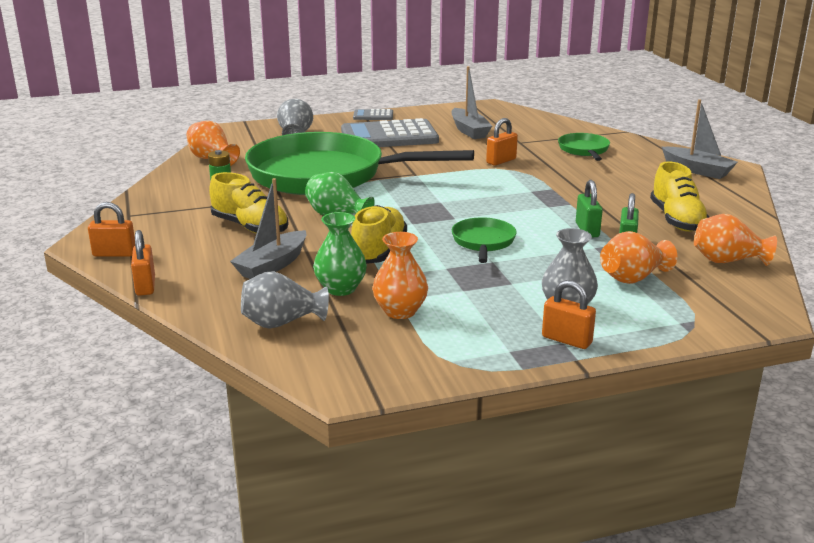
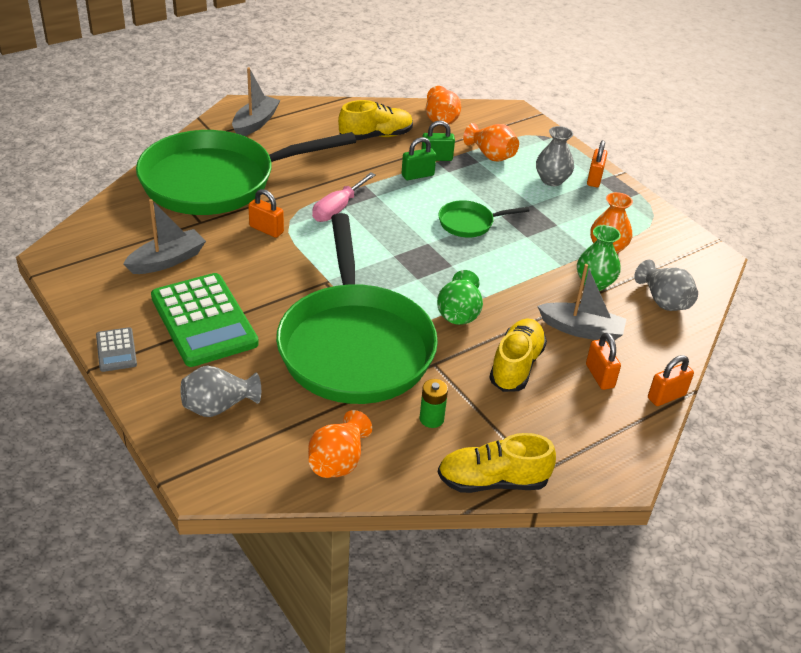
camera: 110 degrees left, 15 degrees up
orange padlock [88,202,135,257] -> orange padlock moved to [586,333,621,390]
grey calculator [341,118,439,147] -> green calculator [151,273,259,367]
yellow shoe [351,205,407,264] -> yellow shoe moved to [438,433,556,493]
green pan [558,133,610,161] -> green pan [136,130,356,215], size x2.45
none -> pink screwdriver [312,173,376,222]

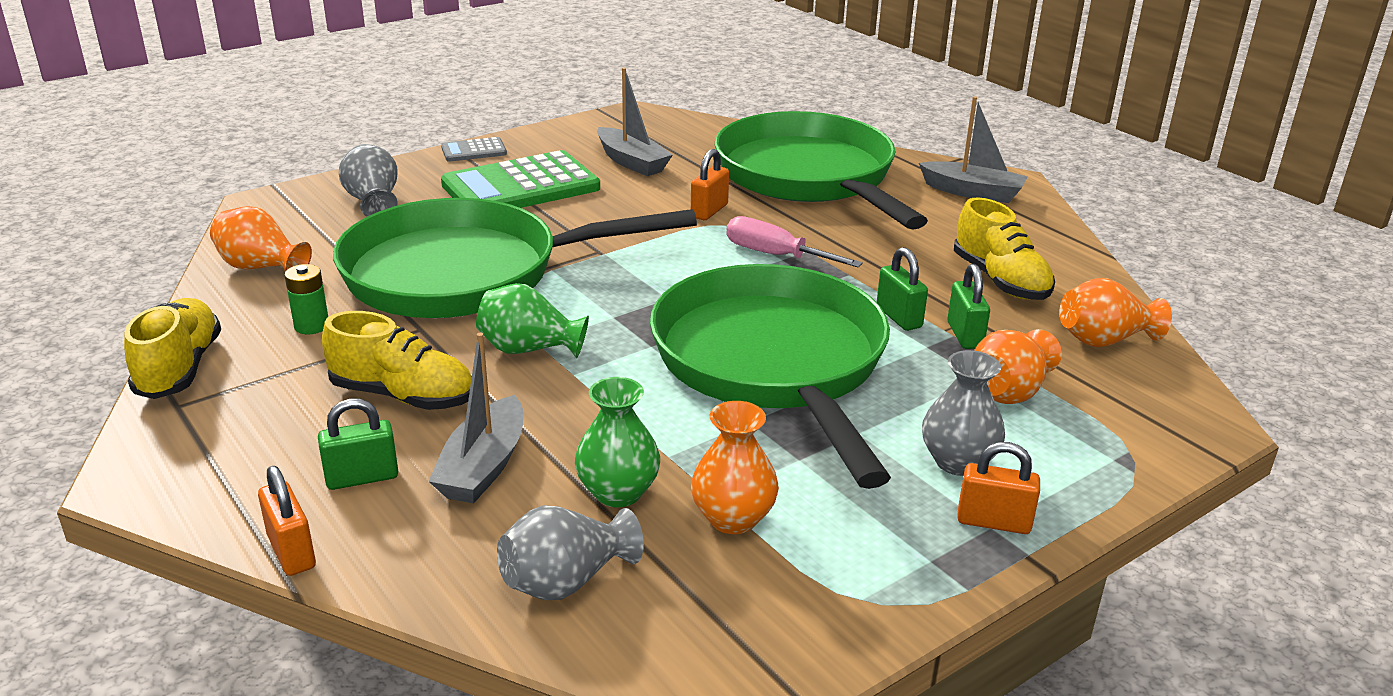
camera: 90 degrees right, 10 degrees down
green pan [438,200,529,238] -> green pan [650,264,891,489], size x2.45
orange padlock [586,333,621,390] -> green padlock [318,399,398,490]

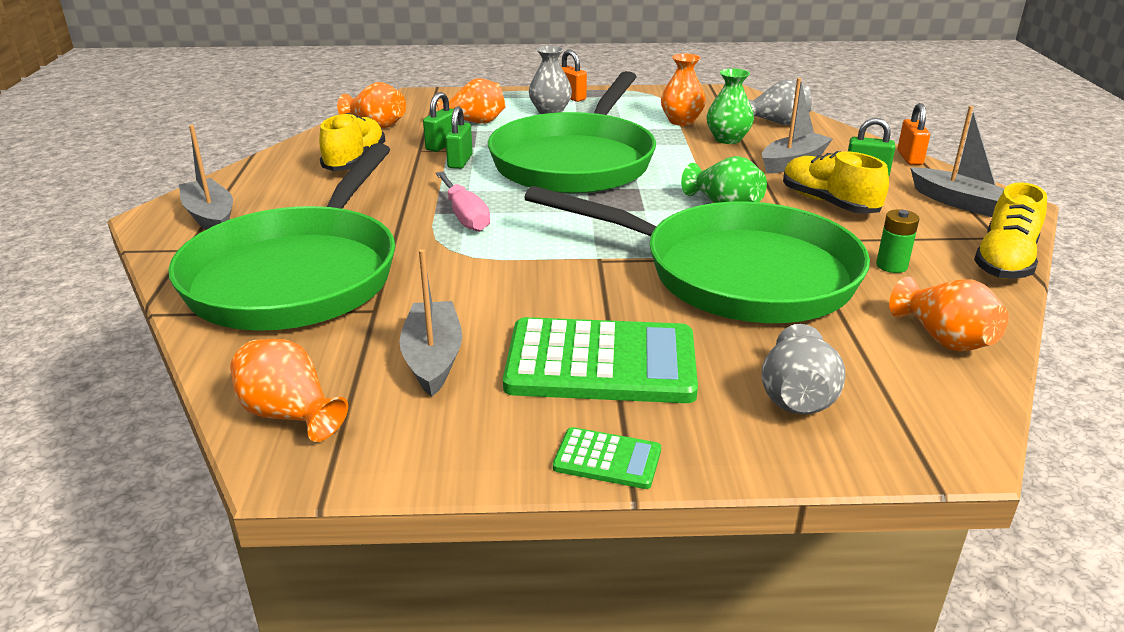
camera: 145 degrees left, 0 degrees up
grey calculator [441,137,507,162] -> green calculator [553,427,661,489]
orange padlock [691,149,729,220] -> none
none -> orange vase [230,339,348,442]
none -> grey boat [910,106,1004,217]

